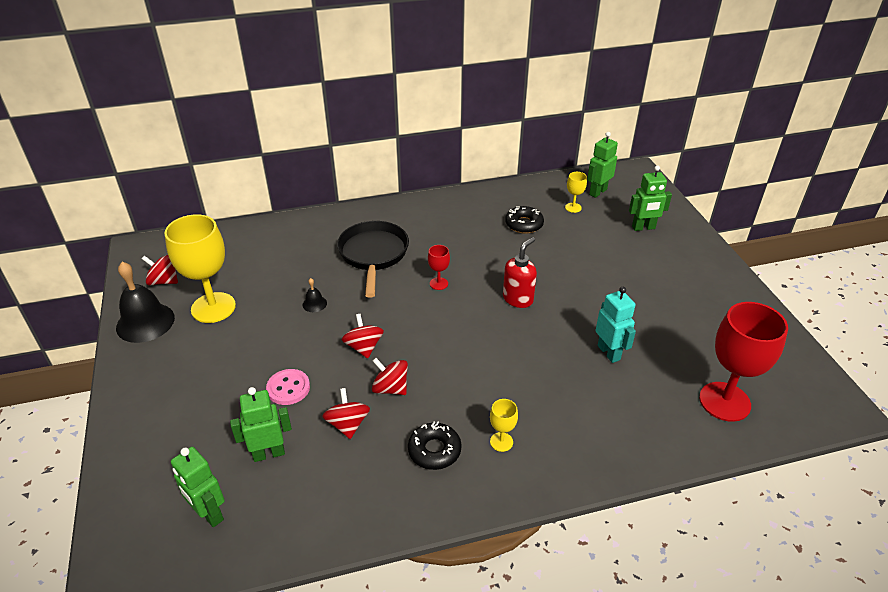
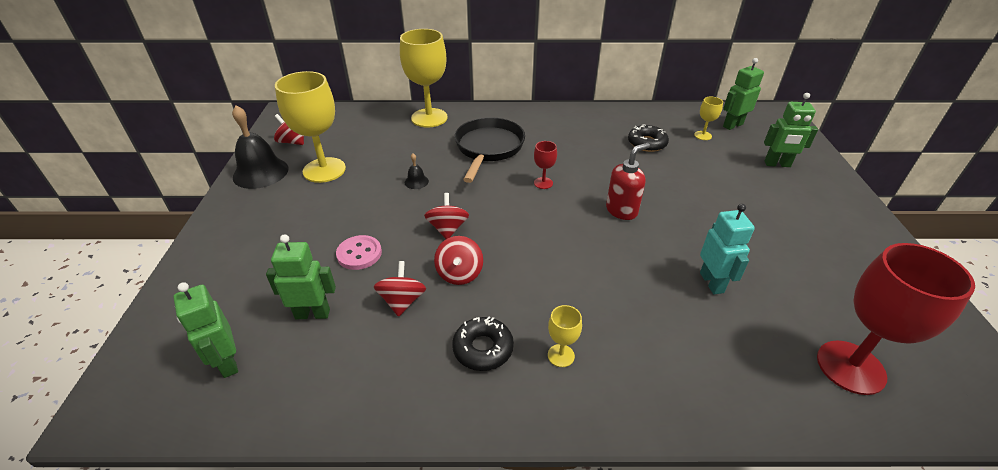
camera: 15 degrees right, 0 degrees up
red spinning top [372,358,408,395] -> red spinning top turned 135 degrees counterclockwise [434,236,483,285]
none -> yellow goblet [400,29,448,128]

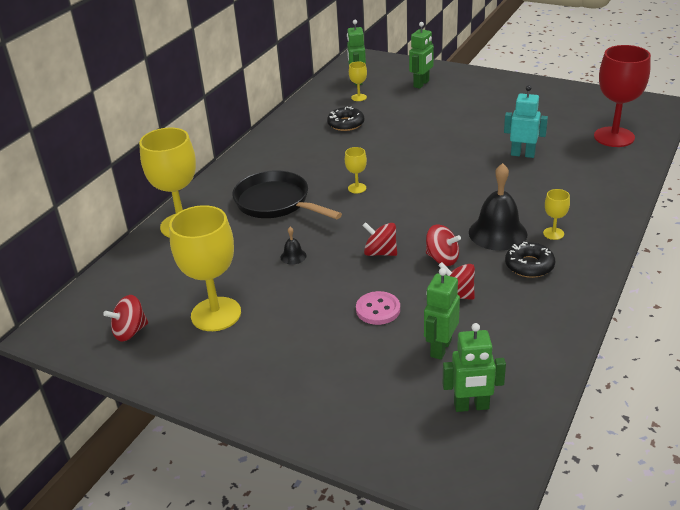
camera: 60 degrees left, 5 degrees down
black bell [232,106,289,189] -> black bell moved to [469,163,527,251]
red goblet [534,141,557,189] -> yellow goblet [345,147,367,193]
red soap dispenser [606,143,650,220] -> none

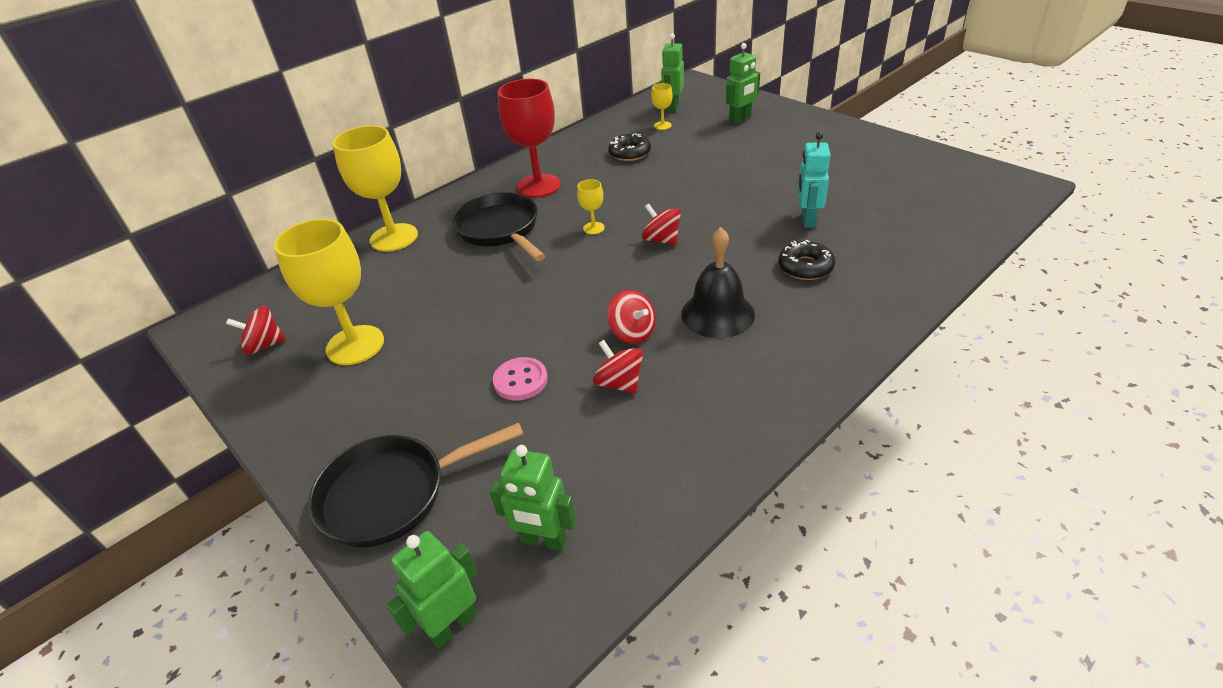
camera: 20 degrees right, 5 degrees up
black bell [281,227,307,265] -> none
red spinning top [362,222,397,256] -> red spinning top moved to [642,204,681,245]
green robot [424,268,460,360] -> green robot moved to [386,531,477,649]
turquoise robot [504,85,548,158] -> turquoise robot turned 120 degrees counterclockwise [798,132,830,228]
black donut [505,242,555,278] -> black donut moved to [778,240,835,280]
yellow goblet [543,189,570,240] -> none
red goblet [594,45,651,147] -> red goblet moved to [498,79,561,198]
none -> black pan [309,423,523,547]

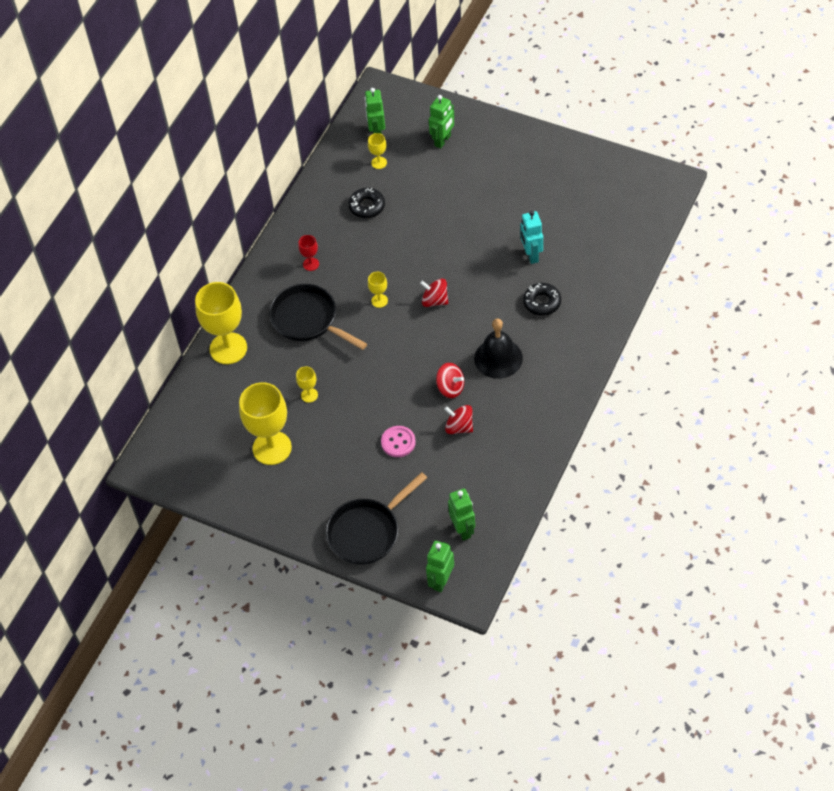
camera: 20 degrees left, 15 degrees up
red spinning top [226,306,286,355] -> none
green robot [489,445,576,551] -> green robot turned 105 degrees counterclockwise [448,488,475,541]
red goblet [498,79,561,198] -> red goblet [298,235,319,271], size x0.44
none -> yellow goblet [296,366,318,403]

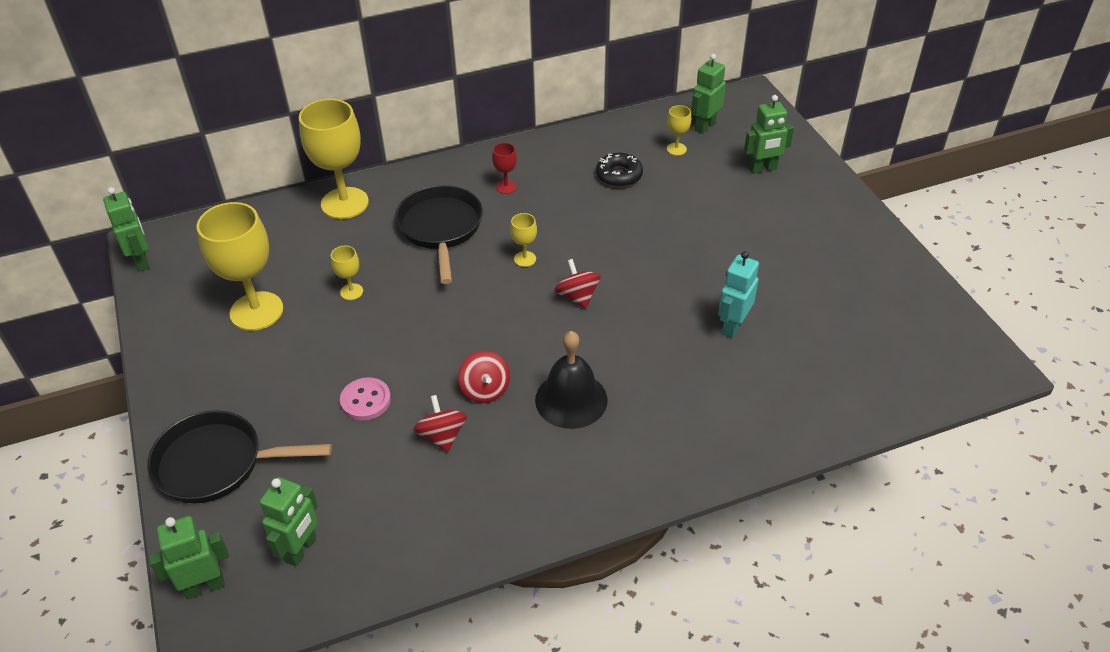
camera: 40 degrees right, 10 degrees down
black donut [523,283,561,316] -> none
none -> green robot [103,187,150,271]

